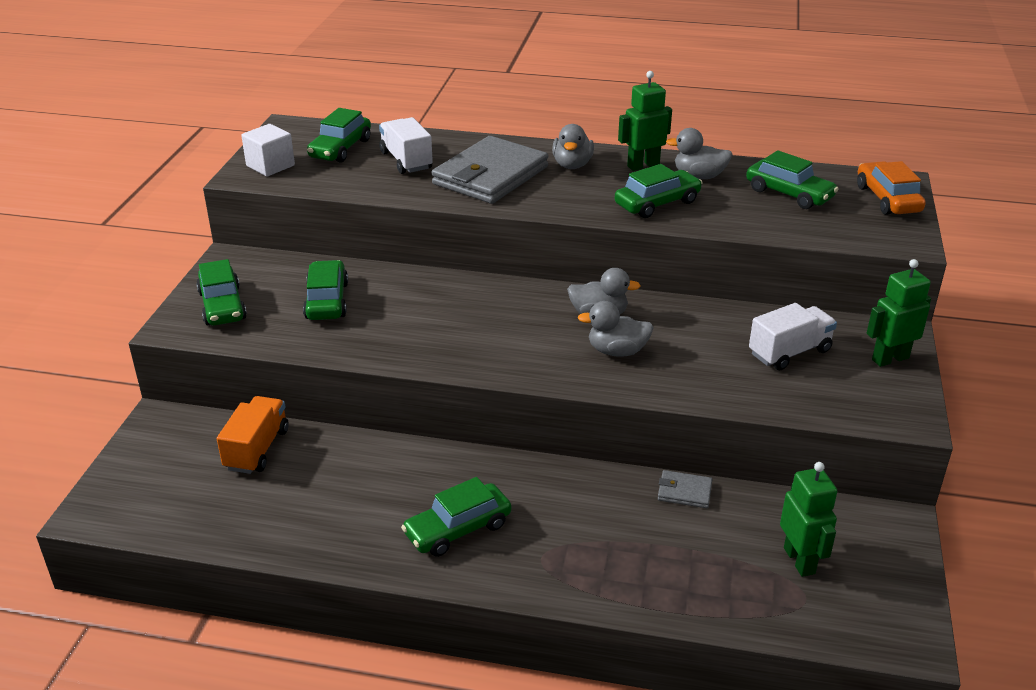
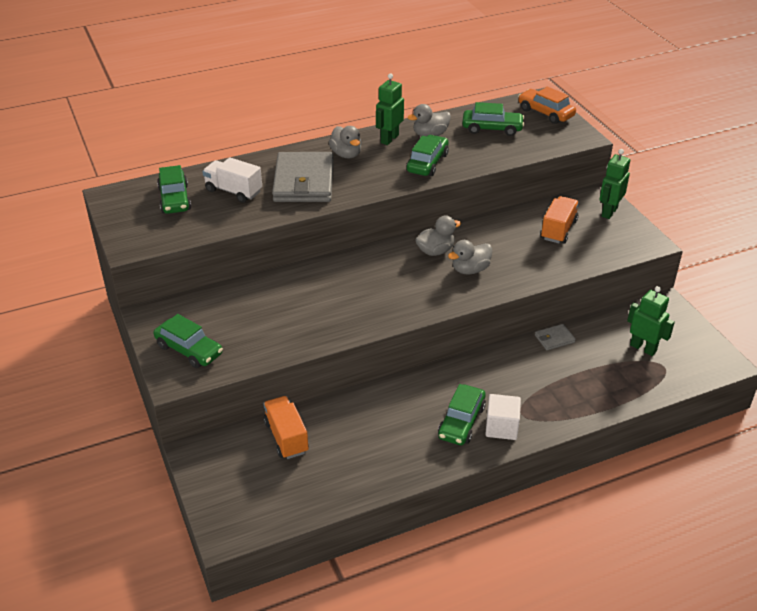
camera: 35 degrees left, 5 degrees up
white cube [241,124,295,176] -> white cube moved to [485,394,521,440]
green car [303,260,348,320] -> none
white truck [749,303,837,370] -> orange truck [541,196,579,243]

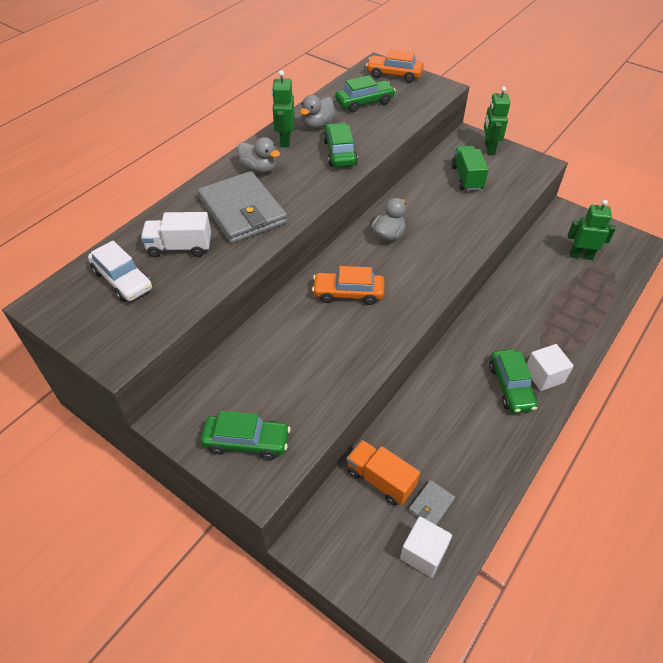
camera: 30 degrees left, 10 degrees up
green car [157,165,191,214] -> white car [88,240,152,302]
grey duck [448,240,493,274] -> none
grey wallet [535,324,576,350] -> grey wallet moved to [409,480,455,525]
orange truck [541,196,579,243] -> green truck [451,146,489,191]
none -> orange car [312,266,384,305]
none -> white cube [400,517,452,577]

